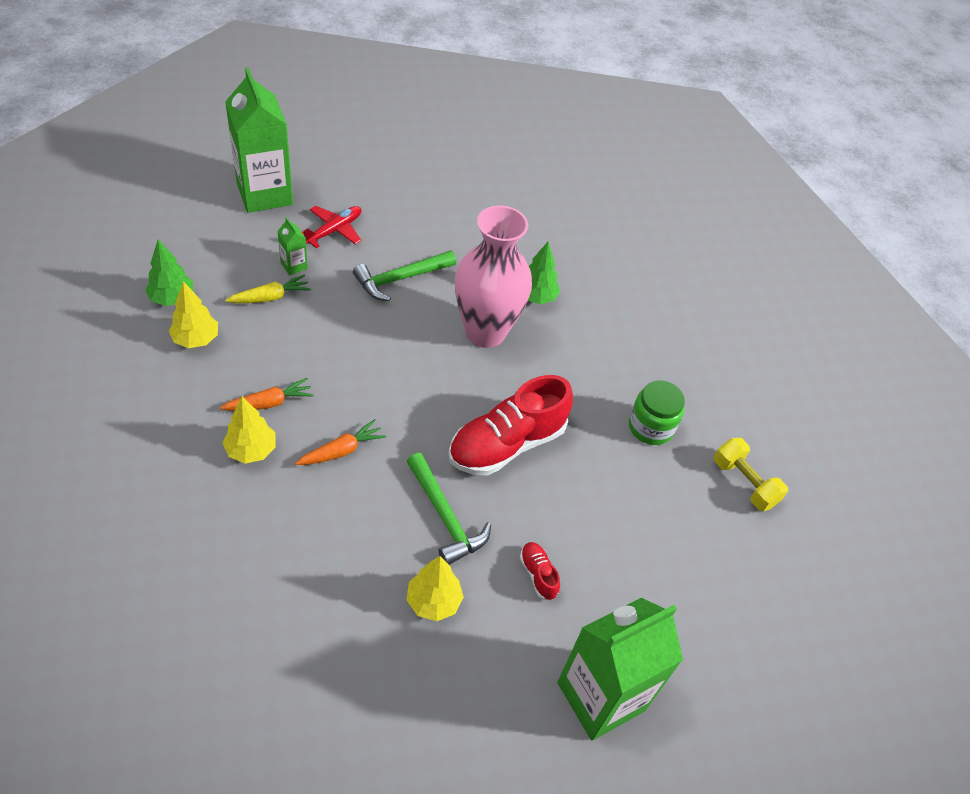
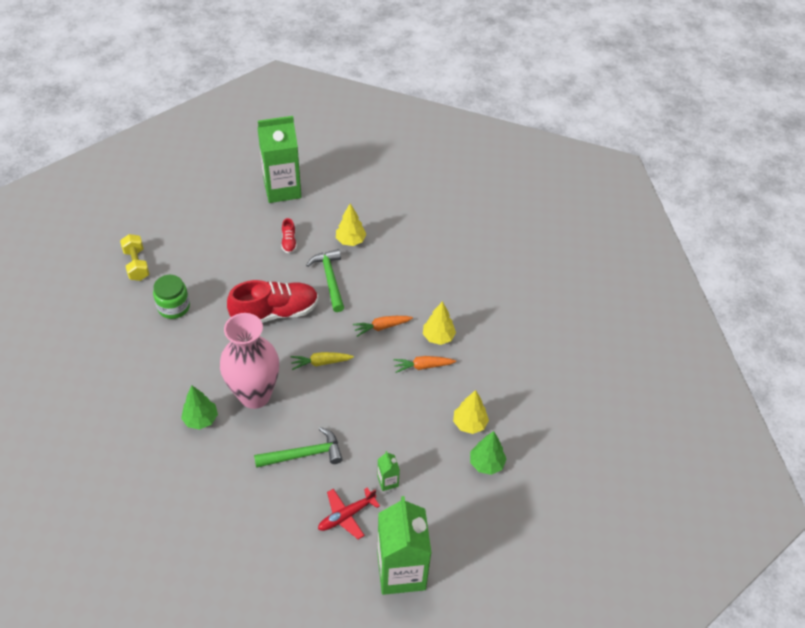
camera: 160 degrees left, 0 degrees up
yellow carrot [225,275,311,303] -> yellow carrot moved to [291,352,354,370]

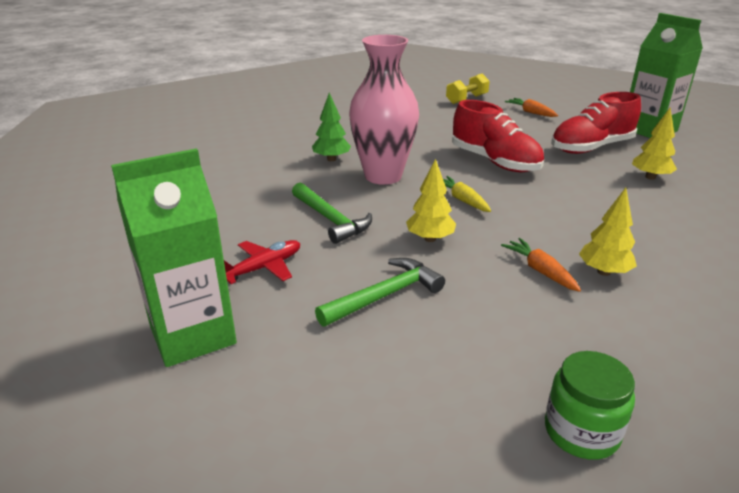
camera: 70 degrees right, 20 degrees down
green jar [153,275,190,319] -> green jar moved to [545,351,635,460]
red shoe [282,218,297,253] -> red shoe [551,92,641,154], size x2.31
green hammer [306,249,344,312] -> green hammer moved to [315,258,445,327]
red plane [318,487,380,540] -> red plane turned 105 degrees clockwise [224,240,300,284]
orange carrot [353,316,413,337] -> orange carrot moved to [505,98,558,117]
green carton [378,451,400,491] -> none
yellow tree [453,390,489,434] -> yellow tree moved to [406,159,456,242]
green tree [470,431,507,475] -> none

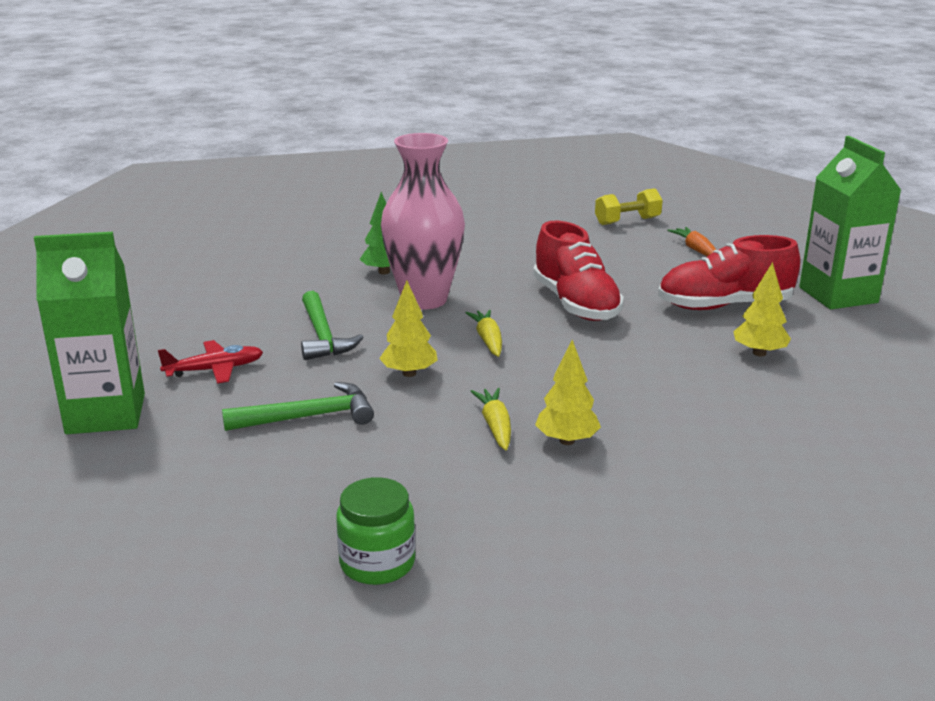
camera: 20 degrees right, 5 degrees down
orange carrot [501,238,581,292] -> yellow carrot [470,388,511,450]

